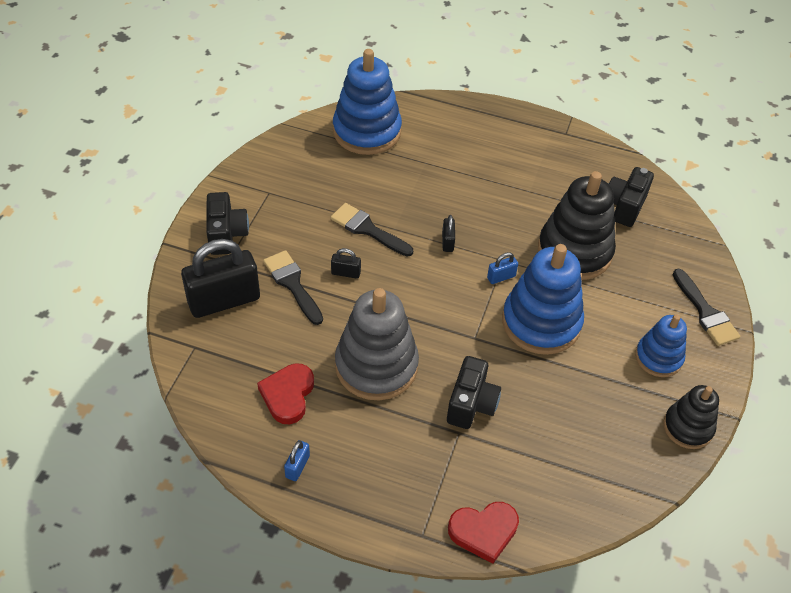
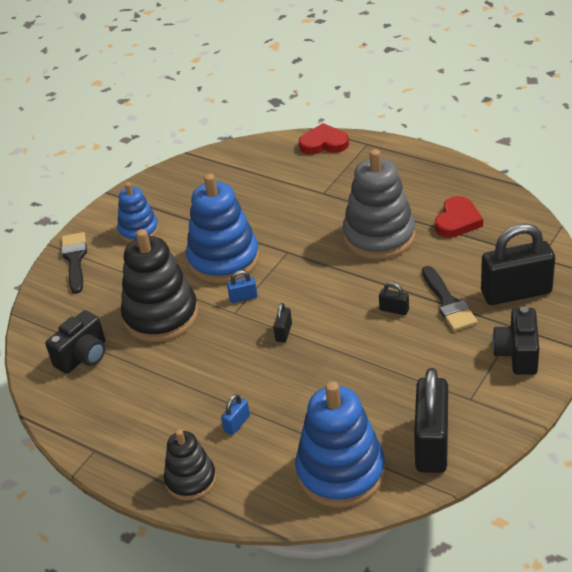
camera: 160 degrees left, 10 degrees down
blue padlock [284,440,310,481] -> blue padlock moved to [221,394,250,435]
black brush [331,203,413,257] -> none
black camera [447,356,501,429] -> none
black stacking toy [663,385,719,449] -> black stacking toy moved to [164,429,216,500]
none -> black padlock [414,368,448,473]

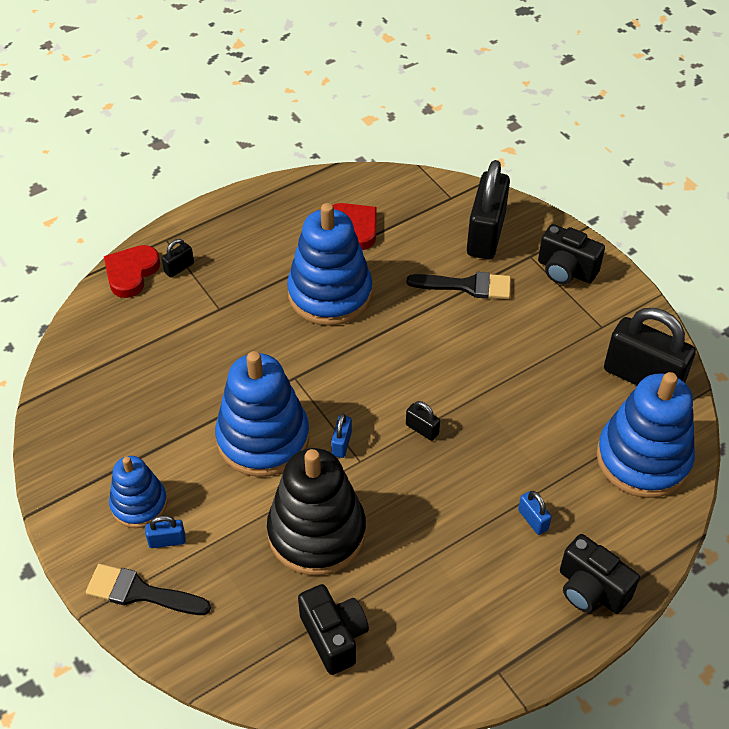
camera: 70 degrees left, 10 degrees up
black stacking toy [164,429,216,500] -> black camera [560,534,640,614]
grey stacking toy [343,149,416,260] -> blue stacking toy [287,203,372,326]
black padlock [379,282,409,315] -> black padlock moved to [162,239,194,278]
none -> blue padlock [145,516,186,548]

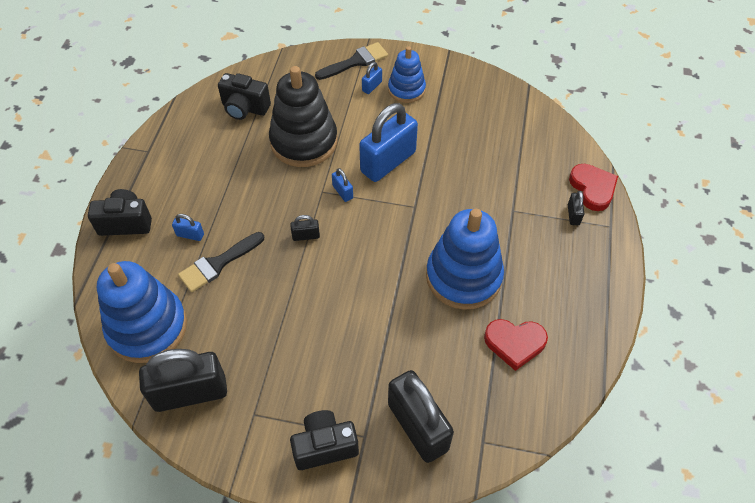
camera: 135 degrees right, 5 degrees up
blue stacking toy [215,351,309,477] -> blue padlock [359,103,418,182]
black brush [407,272,511,299] -> black brush moved to [178,232,264,292]

